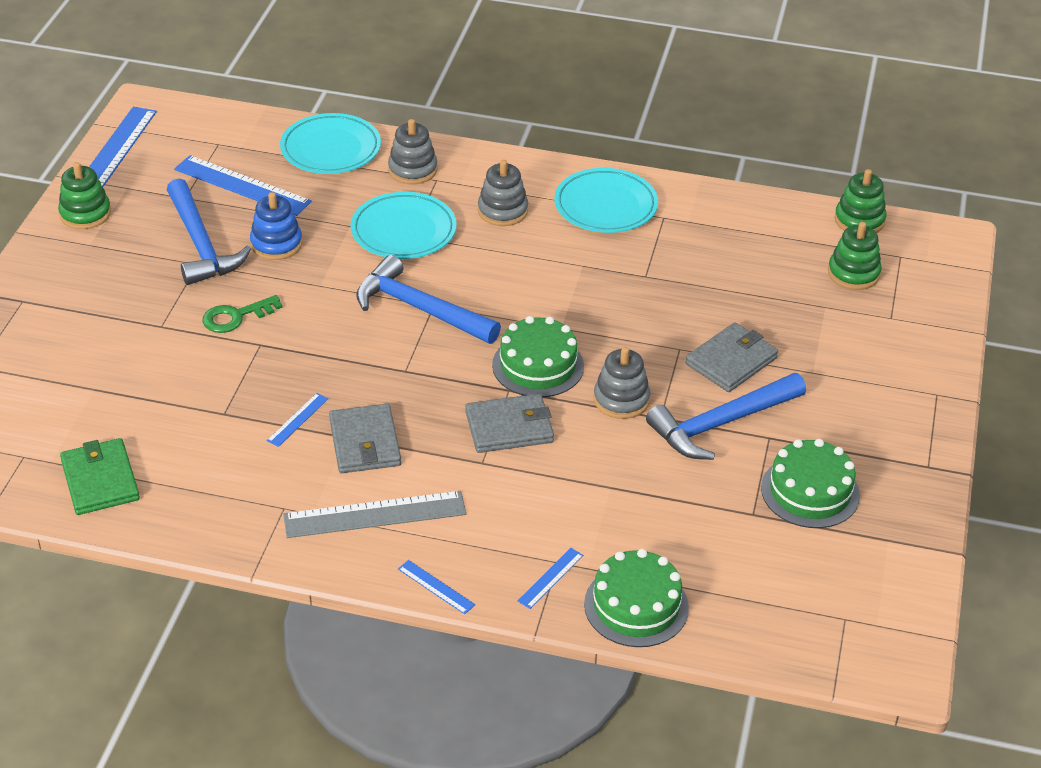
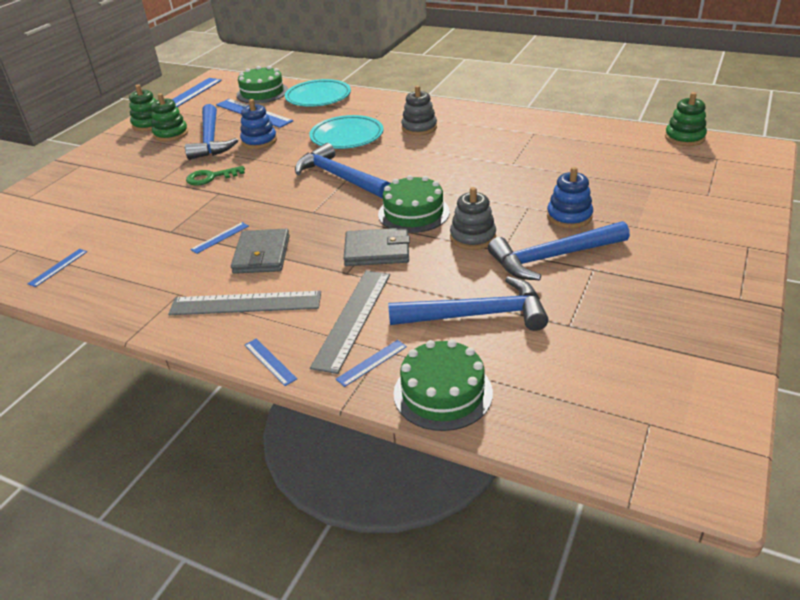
camera: 15 degrees right, 5 degrees down
green wallet [60,438,140,515] -> blue ruler [27,249,87,287]
grey stacking toy [388,119,437,184] -> none
turquoise plate [554,168,658,233] -> none
grey wallet [685,322,778,392] -> blue stacking toy [547,167,593,228]
green cake [761,439,860,528] -> green cake moved to [237,66,288,104]
green stacking toy [828,222,882,290] -> green stacking toy moved to [151,93,188,142]
none -> grey ruler [310,271,390,374]
none -> blue hammer [388,276,548,331]

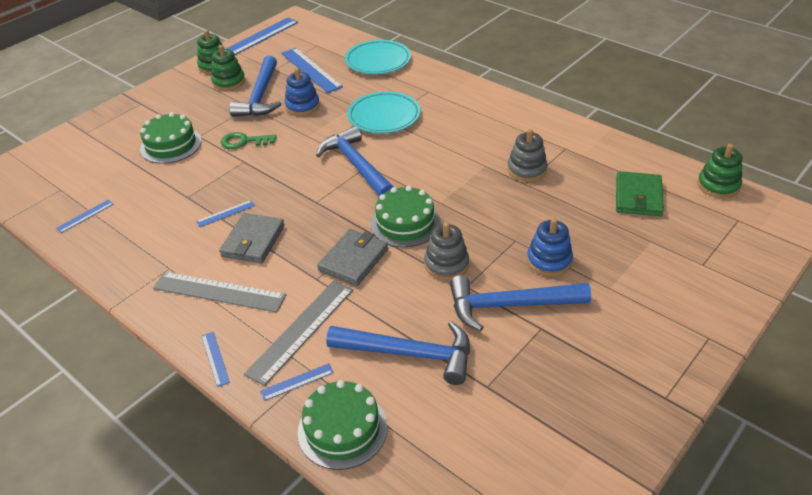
camera: 15 degrees right, 5 degrees up
green cake [237,66,288,104] -> green cake moved to [140,112,202,164]
grey wallet [344,228,410,266] -> grey wallet turned 75 degrees counterclockwise [317,229,388,286]
grey stacking toy [401,85,437,136] -> grey stacking toy moved to [507,129,547,182]
none -> green wallet [616,171,664,216]

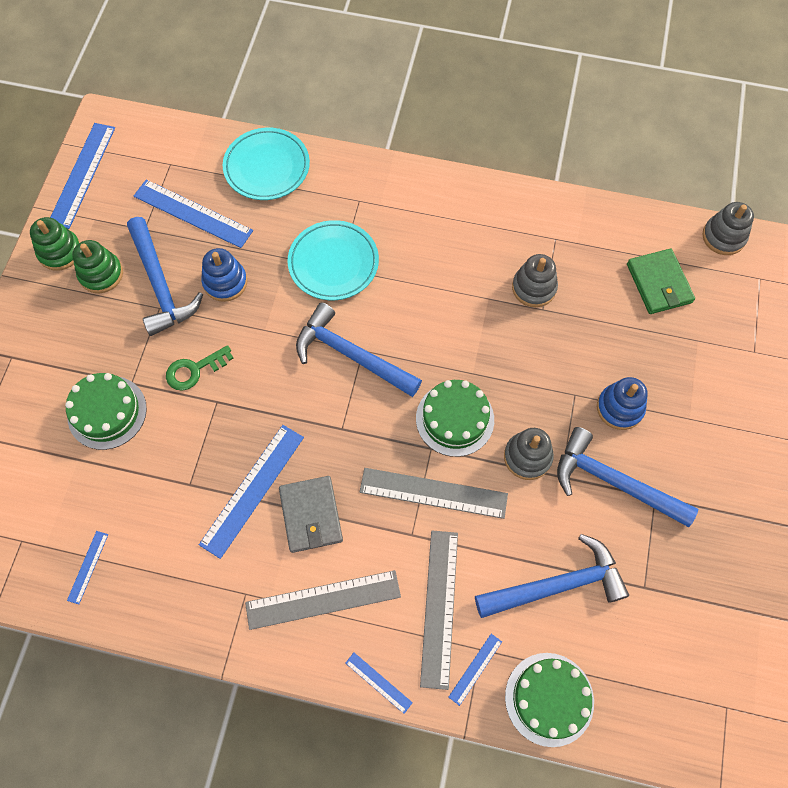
camera: 30 degrees left, 25 degrees up
blue ruler [196,200,255,227] -> blue ruler [199,425,304,559], size x2.08
grey wallet [317,229,388,286] -> grey ruler [359,468,508,519]
blue hammer [450,275,591,331] -> blue hammer turned 60 degrees clockwise [557,427,698,527]
green stacking toy [697,144,742,198] -> grey stacking toy [702,202,754,255]

